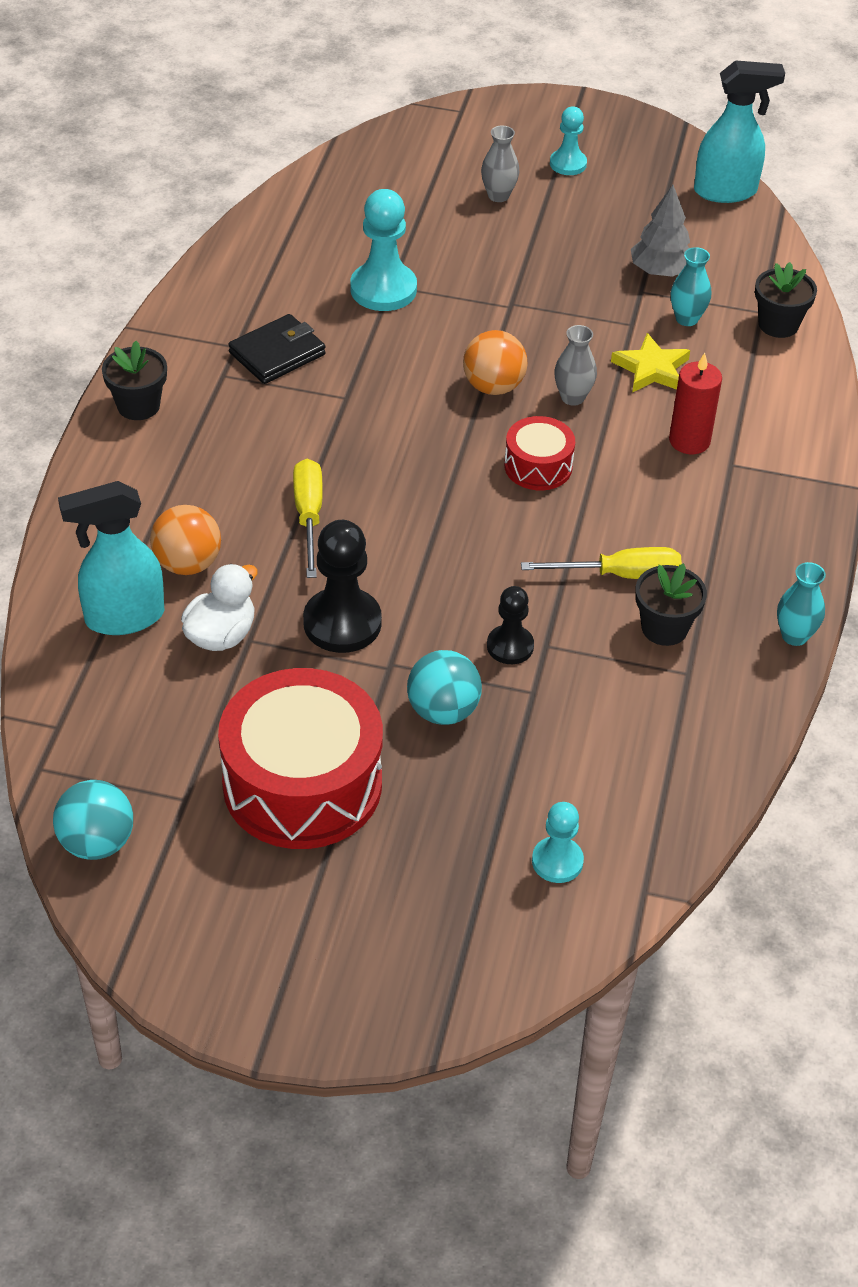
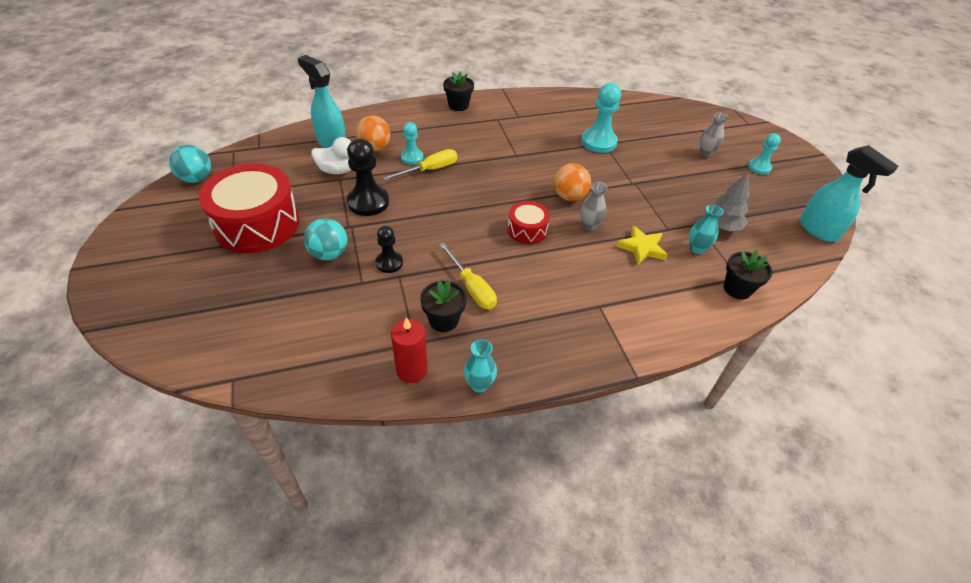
camera: 60 degrees right, 0 degrees up
black wallet [228,314,326,384] -> none
turquoise pawn [532,802,584,883] -> turquoise pawn moved to [401,122,423,165]
red candle [669,353,722,454] -> red candle moved to [391,317,428,383]

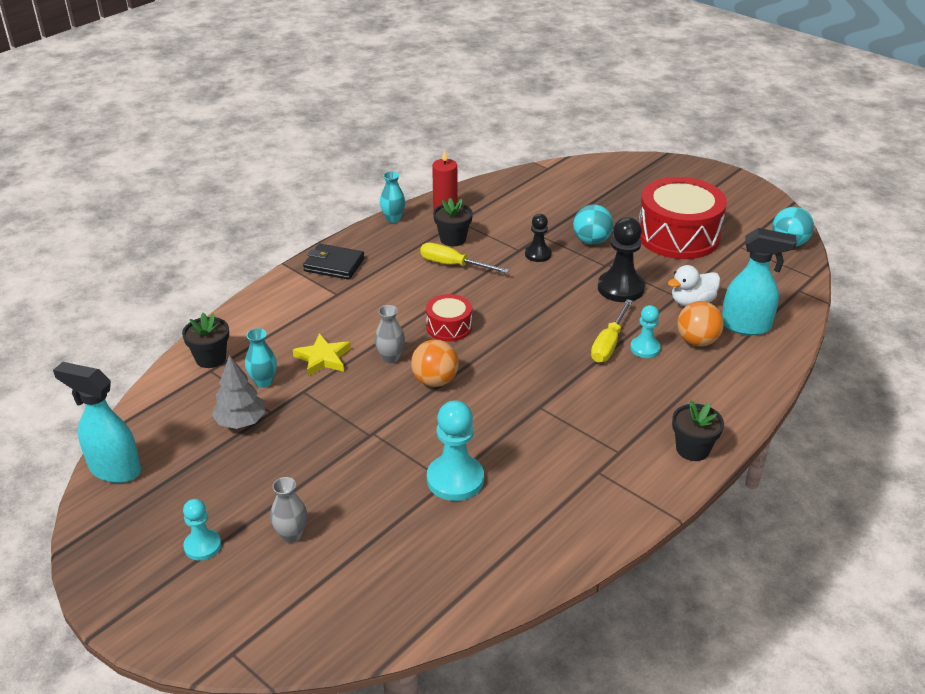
camera: 150 degrees right, 10 degrees down
none -> black wallet [303,244,364,280]

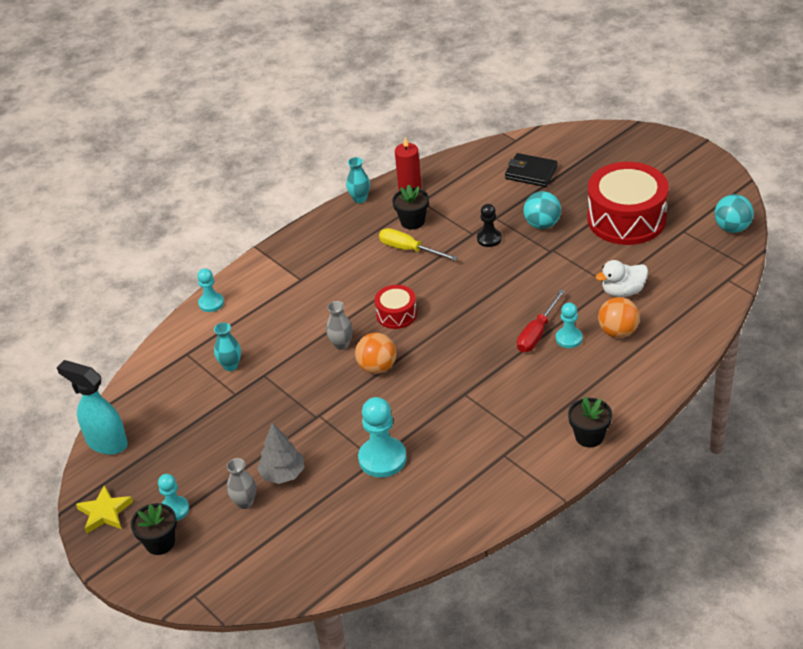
camera: 10 degrees right, 5 degrees up
black flower pot [182,313,229,368] -> black flower pot moved to [131,503,177,555]
grey tree [212,355,266,429] -> grey tree moved to [257,423,304,484]
yellow star [293,333,351,376] -> yellow star moved to [76,485,133,533]
black wallet [303,244,364,280] -> black wallet moved to [505,153,558,187]
yellow screwdriver [591,299,633,363] -> red screwdriver [517,289,565,352]
black pawn [598,217,645,302] -> none
turquoise spray bottle [722,228,797,335] -> none
none -> turquoise pawn [197,268,224,312]

